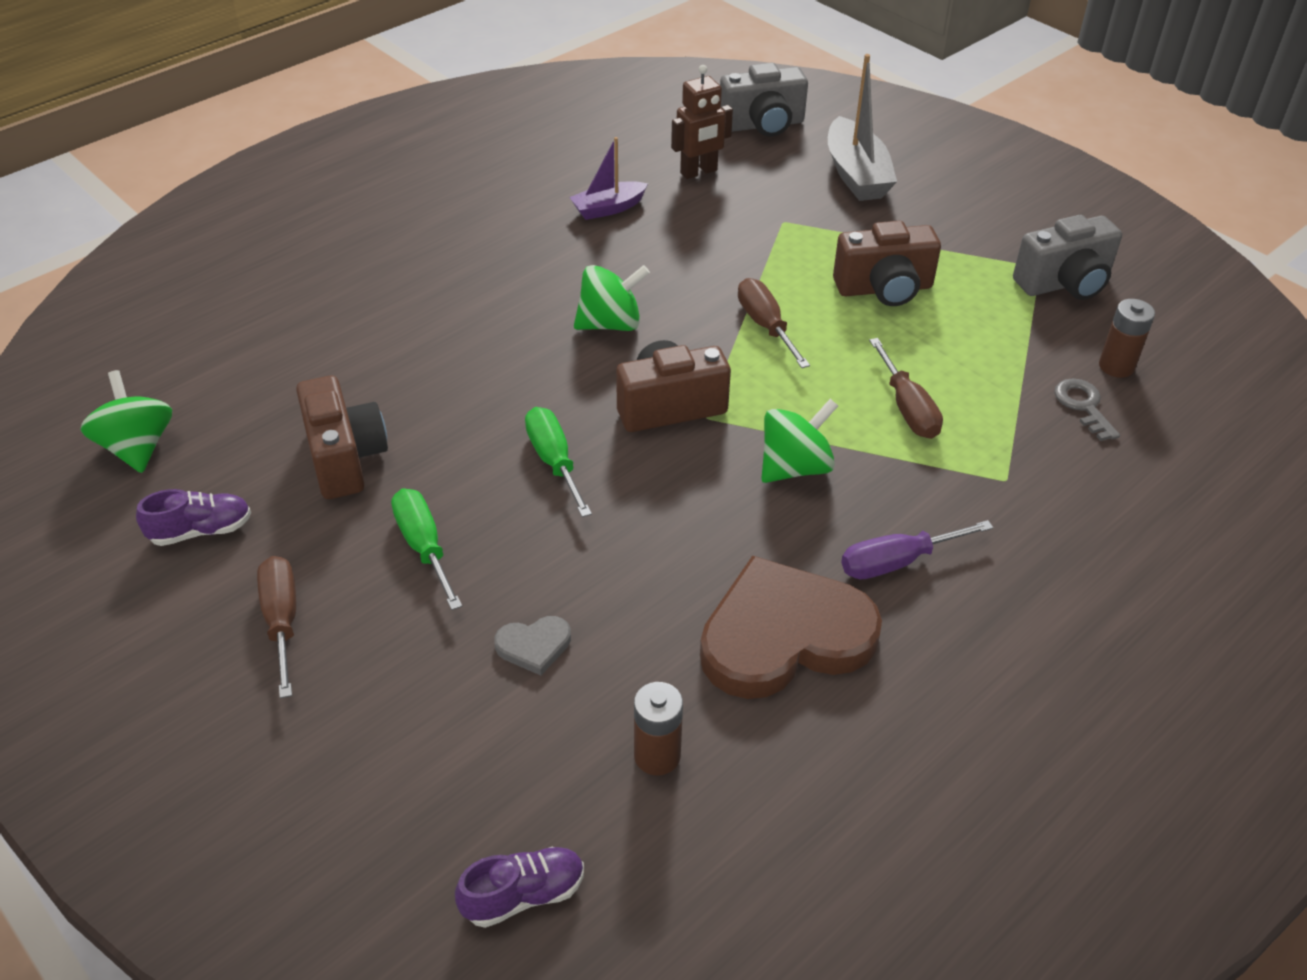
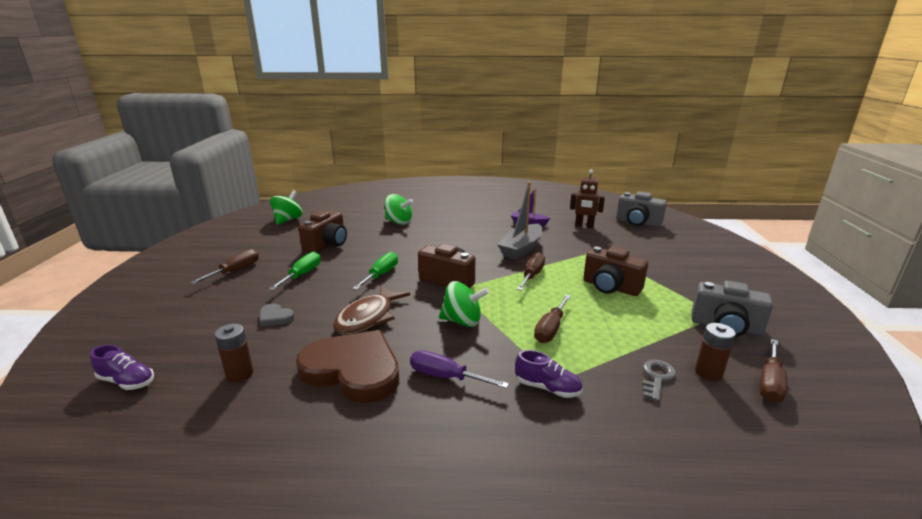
camera: 45 degrees right, 20 degrees down
purple shoe [136,489,251,546] -> purple shoe moved to [515,350,583,398]
green spinning top [574,265,650,331] -> green spinning top moved to [384,194,413,225]
grey boat [828,54,897,201] -> grey boat moved to [497,182,542,260]
none -> brown fish [333,285,410,335]
none -> brown screwdriver [759,339,788,403]

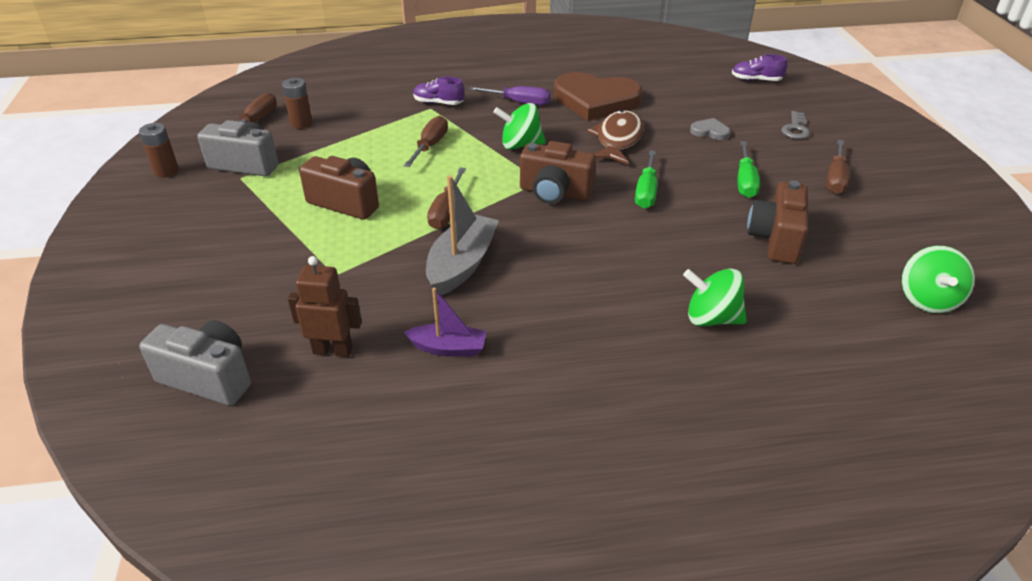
camera: 170 degrees right, 15 degrees up
brown battery [215,324,254,382] -> brown battery moved to [139,123,179,178]
grey key [642,360,676,402] -> grey key moved to [782,111,810,139]

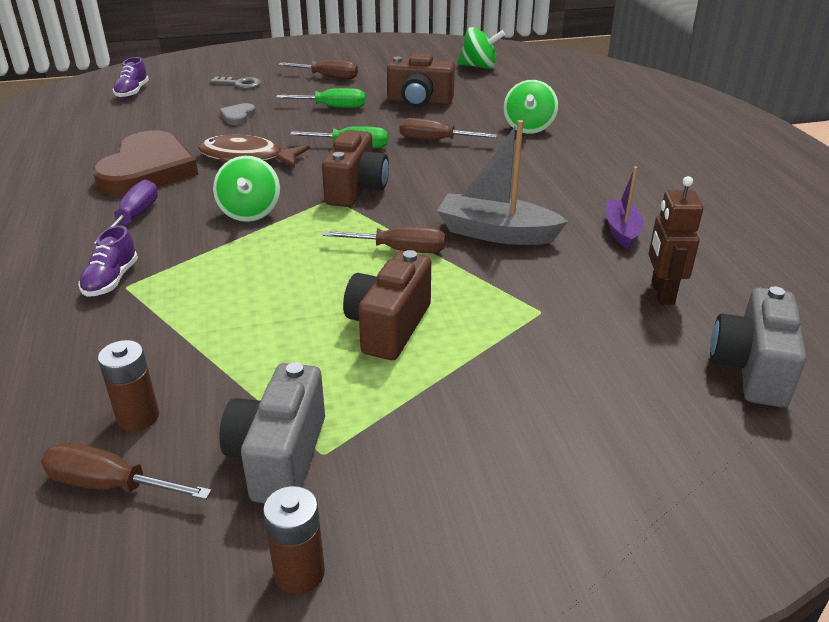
camera: 95 degrees left, 5 degrees down
brown screwdriver [404,116,448,167] -> brown screwdriver moved to [400,118,497,140]

